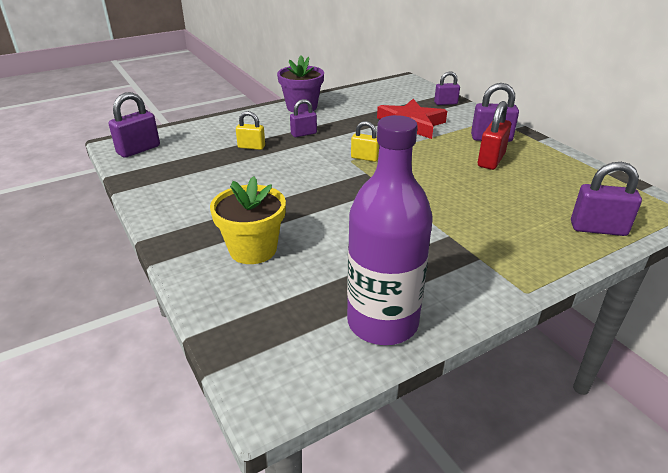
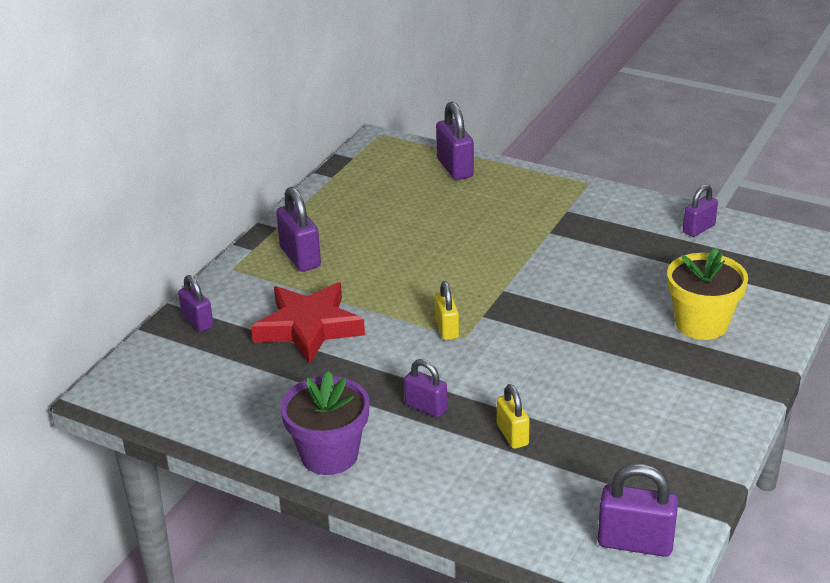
camera: 120 degrees left, 0 degrees up
purple bottle [347,115,433,345] -> purple padlock [683,184,718,237]
red padlock [478,101,511,170] -> none

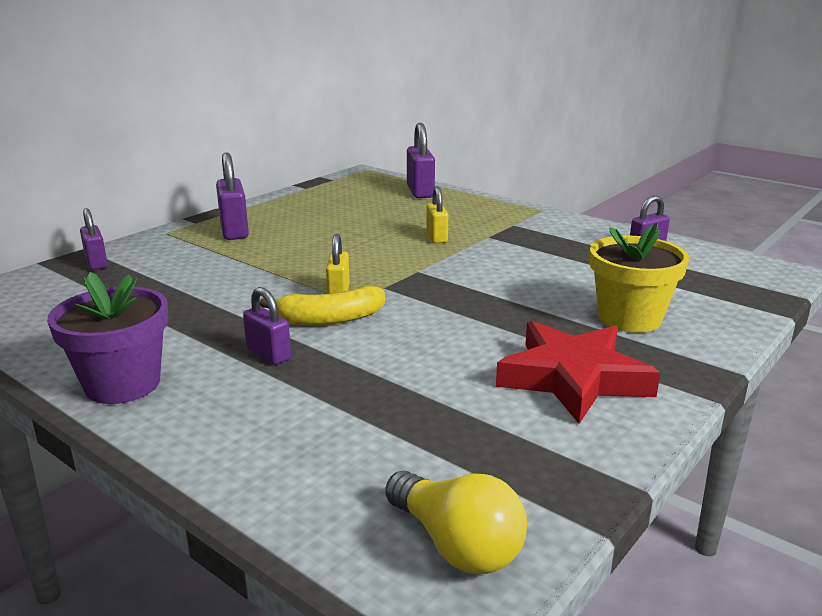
camera: 10 degrees right, 10 degrees down
red star [251,282,365,364] -> red star moved to [496,321,660,424]
yellow padlock [497,384,530,449] -> yellow padlock moved to [426,186,448,243]
purple padlock [598,464,678,557] -> yellow light bulb [385,471,527,574]
none -> yellow banana [260,286,385,325]

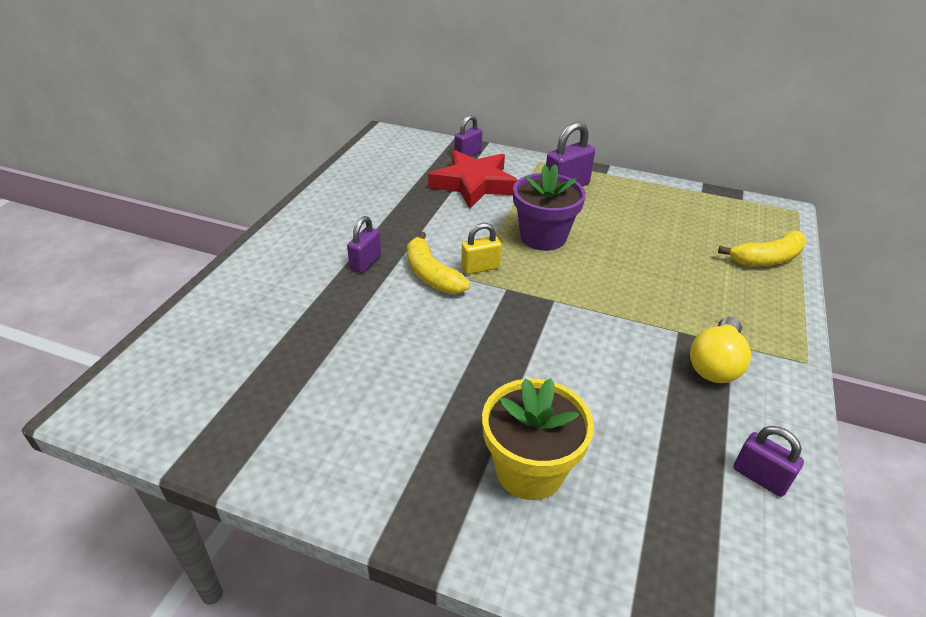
camera: 70 degrees right, 15 degrees up
purple flower pot [47,272,169,404] -> purple flower pot moved to [513,164,586,251]
yellow light bulb [385,471,527,574] -> yellow light bulb moved to [690,317,751,383]
purple padlock [407,123,435,198] -> yellow banana [718,230,806,266]
yellow padlock [426,186,448,243] -> none
red star [496,321,660,424] -> red star moved to [428,150,518,209]

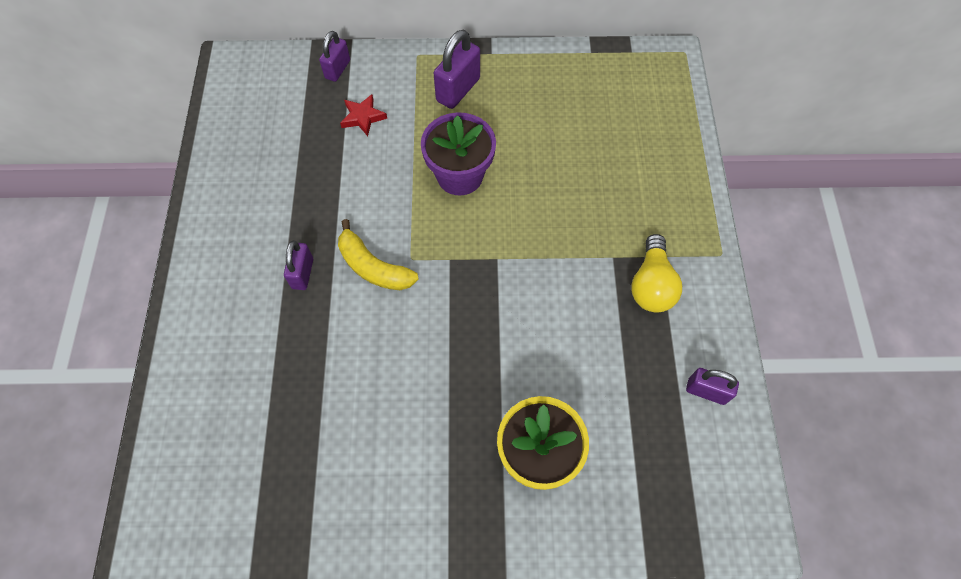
camera: 20 degrees left, 25 degrees up
red star [428,150,518,209] -> red star [340,94,387,136], size x0.48
yellow padlock [461,223,501,274] -> none
yellow banana [718,230,806,266] -> none

